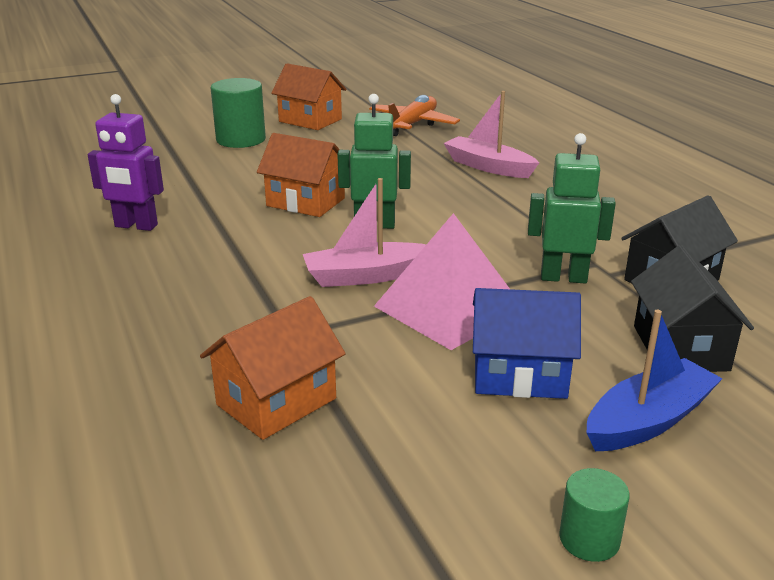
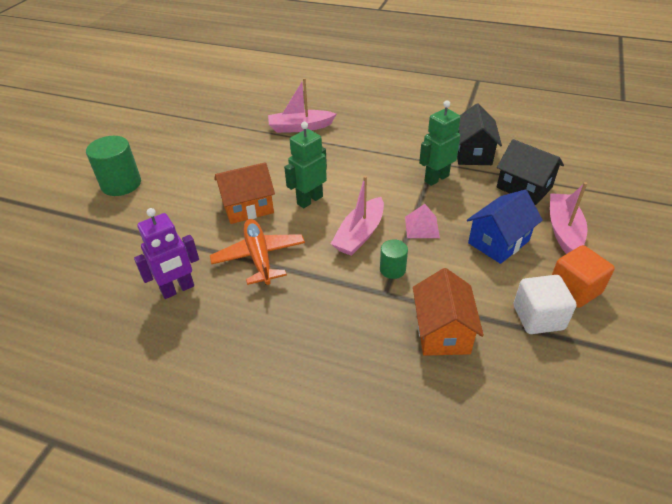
camera: 45 degrees left, 15 degrees up
orange house [271,63,346,130] -> none
orange plane [369,95,460,136] -> orange plane moved to [210,219,305,285]
pink pyramid [374,213,510,350] -> pink pyramid [405,204,440,238], size x0.50
green cylinder [559,468,630,562] -> green cylinder moved to [380,239,408,279]
blue boat [587,310,723,451] -> pink boat [550,182,588,254]
none -> white cube [514,275,577,334]
none -> orange cube [552,245,615,308]

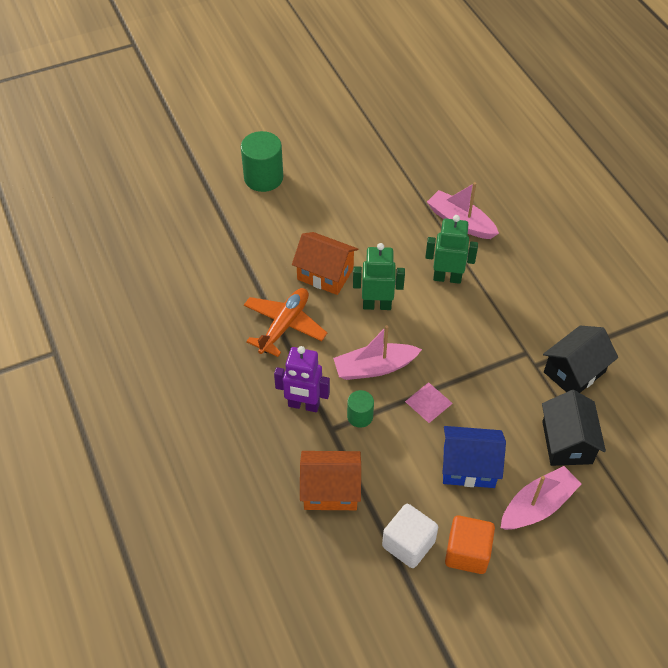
camera: 45 degrees right, 10 degrees up
purple robot [134,208,199,299] -> purple robot moved to [274,346,330,412]
orange house [413,268,484,356] -> orange house turned 45 degrees clockwise [300,451,361,510]
green robot [419,101,461,186] -> green robot moved to [425,215,478,284]

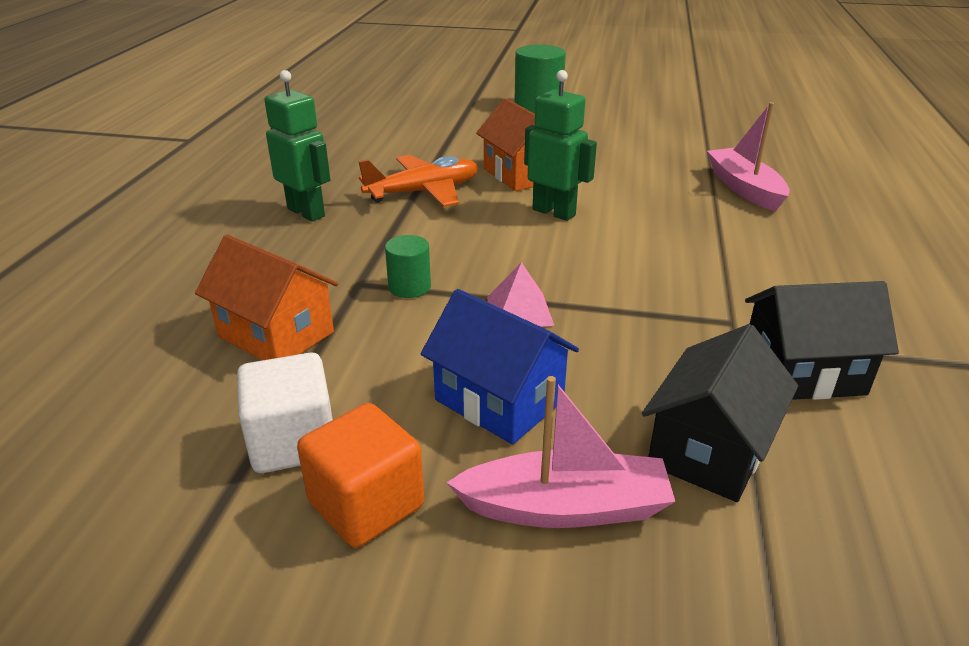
camera: 35 degrees right, 20 degrees down
purple robot [274,346,330,412] -> none
pink boat [333,325,422,380] -> none
green robot [425,215,478,284] -> green robot moved to [264,70,330,221]

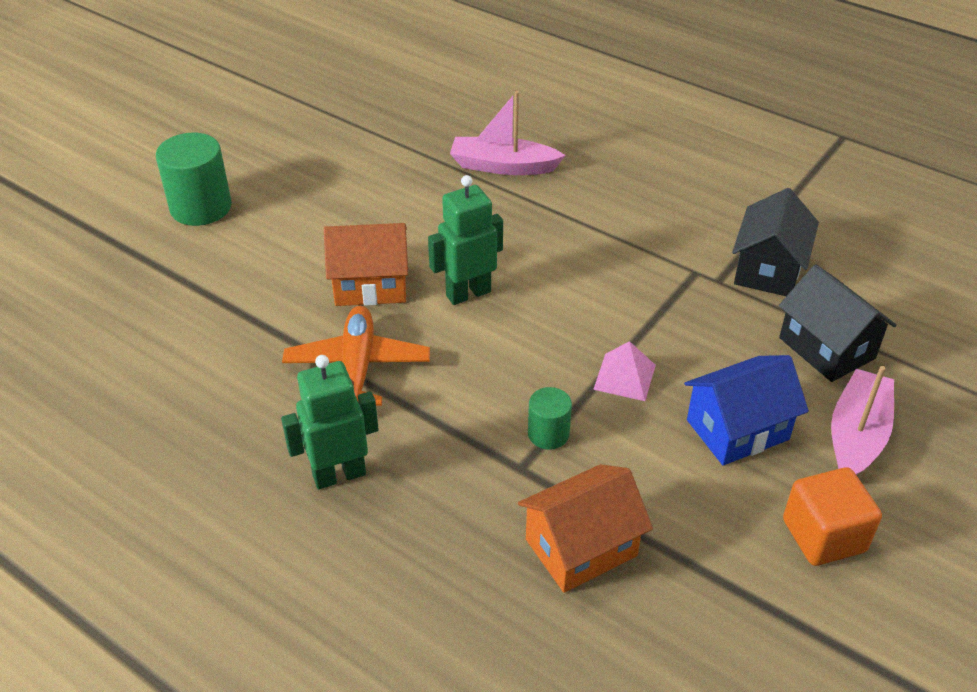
camera: 65 degrees left, 10 degrees up
white cube [237,352,333,473] -> none

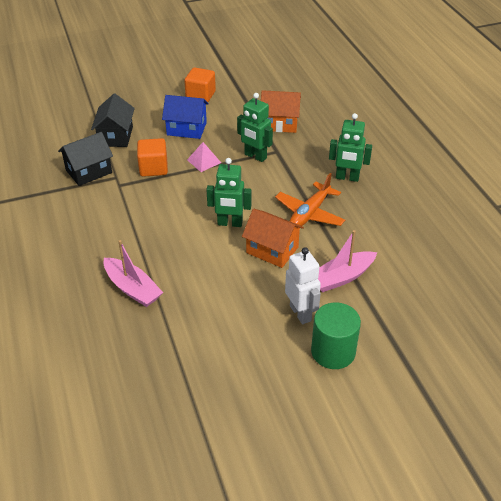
camera: 145 degrees left, 0 degrees up
green cylinder [528,387,572,450] -> green robot [237,93,273,162]
pink boat [831,366,894,475] -> pink boat moved to [318,230,377,292]
none -> orange cube [137,138,168,177]
none -> white robot [285,247,321,324]

